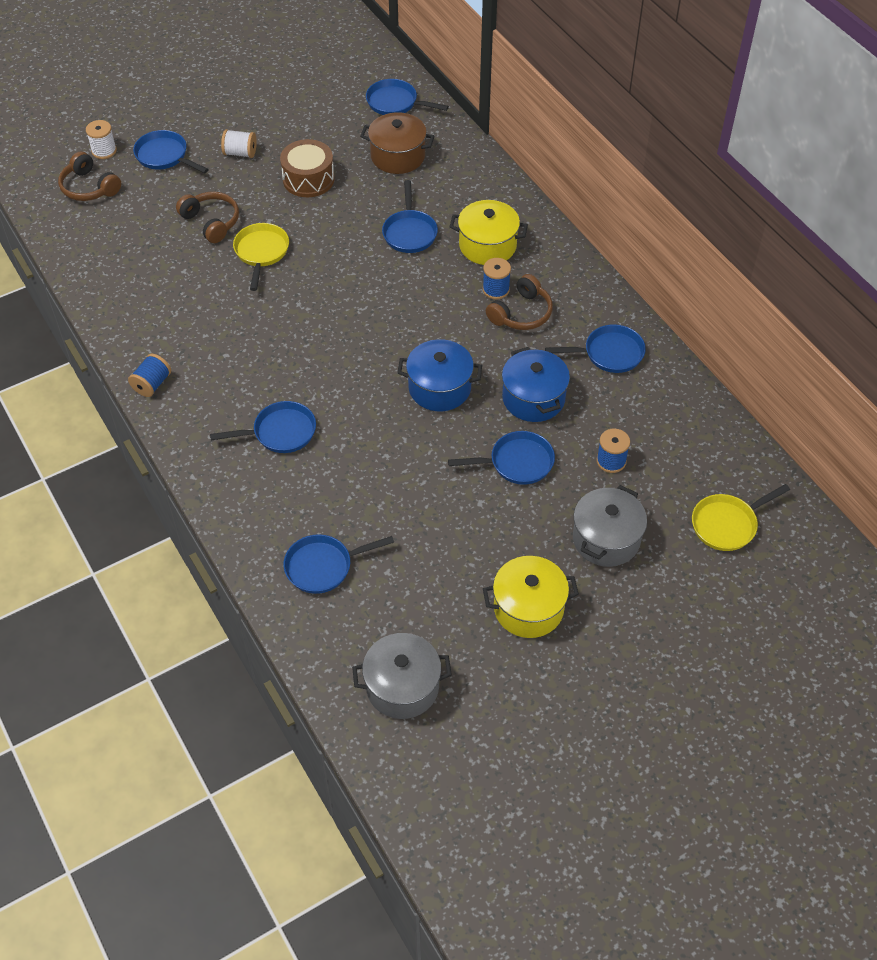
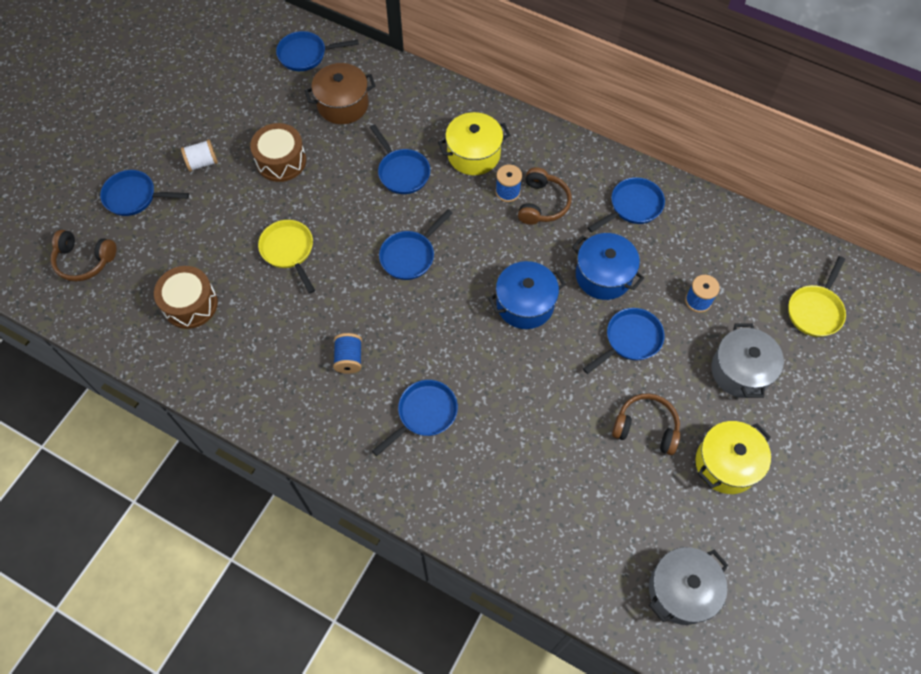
camera: 30 degrees left, 10 degrees up
white spool [86,120,117,159] -> none
blue spool [128,354,171,397] -> blue spool moved to [333,333,362,374]
brown headphones [176,192,239,243] -> brown headphones moved to [612,393,680,455]
blue pan [283,534,394,594] -> blue pan moved to [379,209,453,280]
none -> brown drum [154,266,218,329]

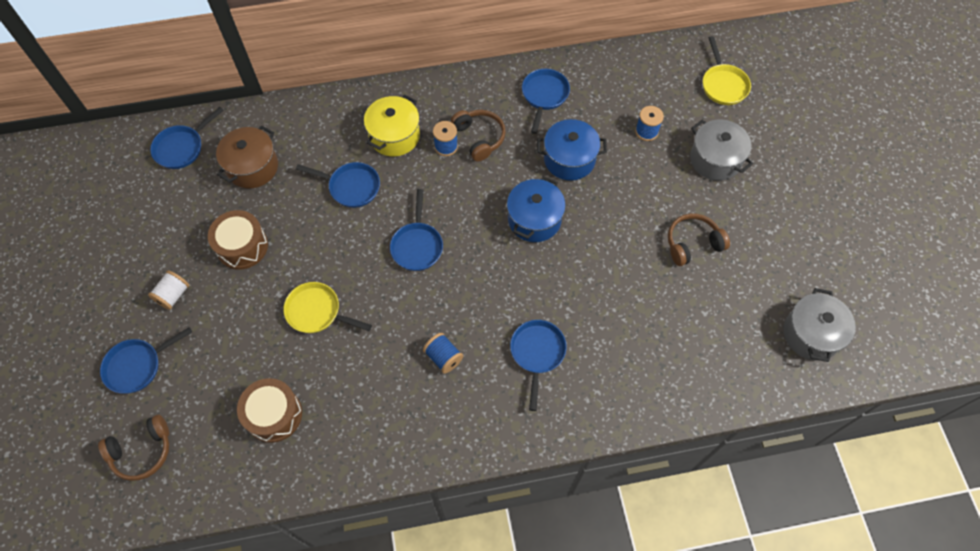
camera: 40 degrees left, 0 degrees up
blue pan [583,308,665,374] -> none
yellow pot [696,421,771,494] -> none

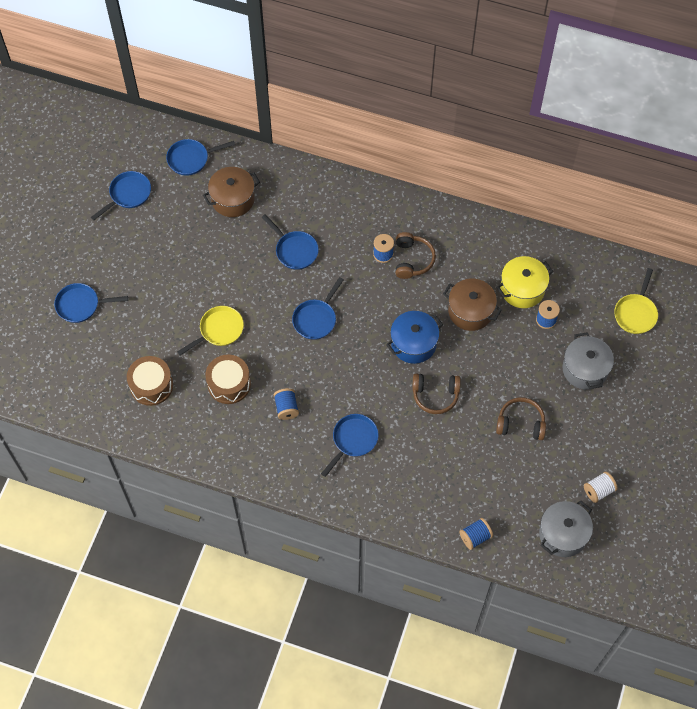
camera: 30 degrees right, 0 degrees up
brown headphones [98,415,169,481] -> brown headphones moved to [412,374,461,414]
white spool [148,270,189,310] -> white spool moved to [584,472,618,503]
brown drum [208,210,268,270] -> brown drum moved to [205,355,251,404]
yellow pan [283,282,372,333] -> yellow pan turned 90 degrees clockwise [177,306,244,356]
yellow pot [364,95,420,157] -> yellow pot moved to [496,256,553,308]
blue pan [522,69,570,134] -> blue pan moved to [91,171,151,220]
blue pot [537,119,607,181] -> brown pot [443,278,502,331]
none -> blue spool [459,518,493,550]

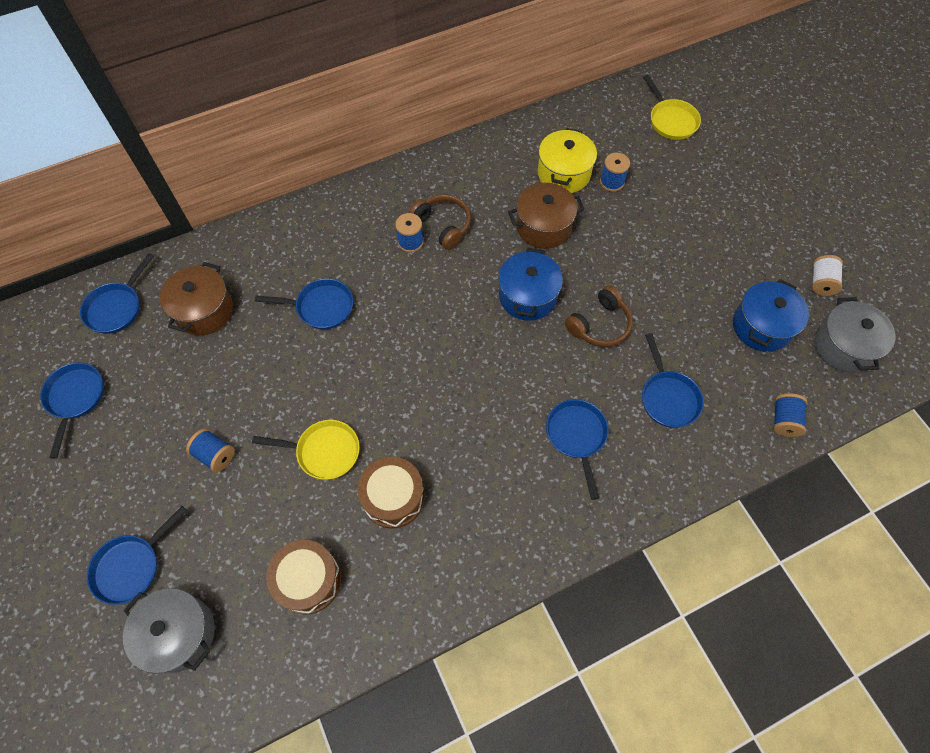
camera: 45 degrees left, 0 degrees up
yellow pan [177,306,244,356] -> yellow pan turned 90 degrees clockwise [252,420,360,480]
blue spool [274,388,299,420] -> blue spool moved to [186,429,235,472]
blue pan [292,277,344,340] -> blue pan moved to [642,333,704,428]
brown headphones [496,397,546,440] -> none
grey pot [563,332,614,390] -> grey pot moved to [123,588,215,674]
none -> blue pot [733,279,809,352]

